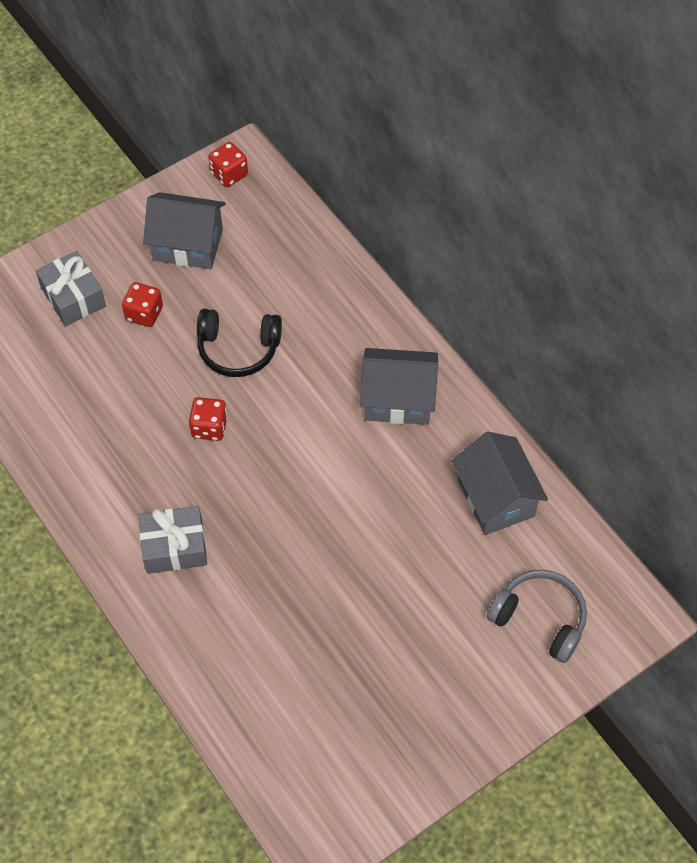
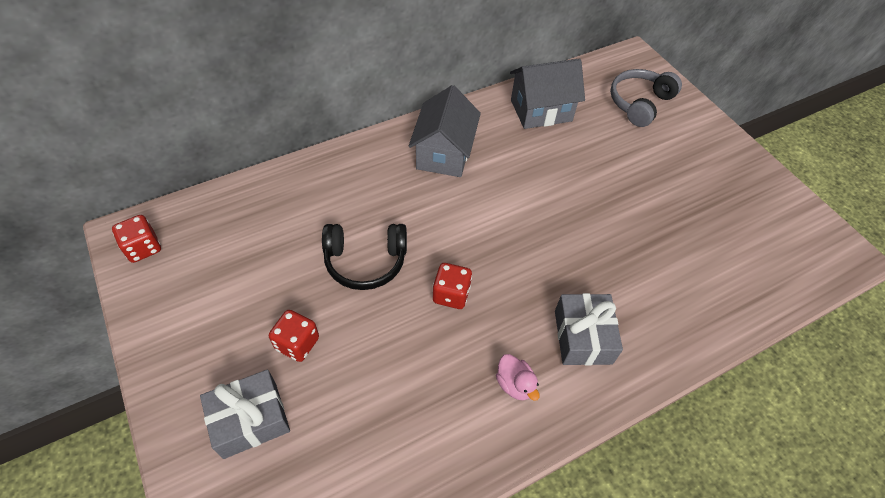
camera: 85 degrees left, 5 degrees down
grey house [143,192,225,269] -> none
black headphones [197,309,282,377] -> black headphones turned 75 degrees clockwise [322,224,407,290]
none -> pink duck [496,354,540,401]

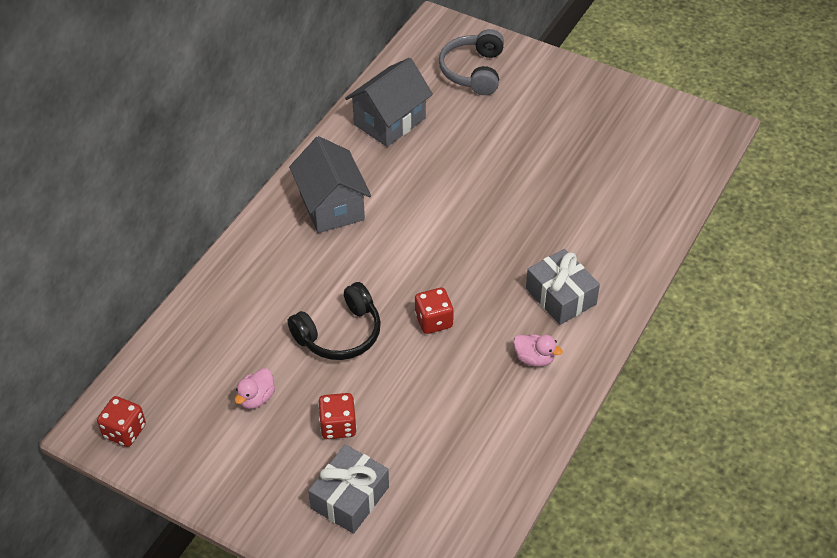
camera: 30 degrees left, 5 degrees down
none -> pink duck [235,368,275,409]

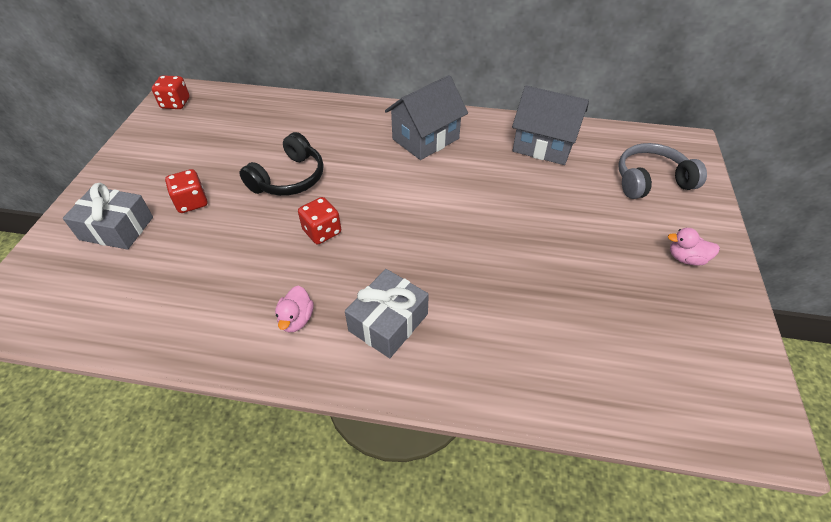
camera: 70 degrees right, 0 degrees up
pink duck [235,368,275,409] -> pink duck moved to [668,228,720,266]
black headphones [288,282,381,360] -> black headphones turned 90 degrees counterclockwise [239,132,324,196]

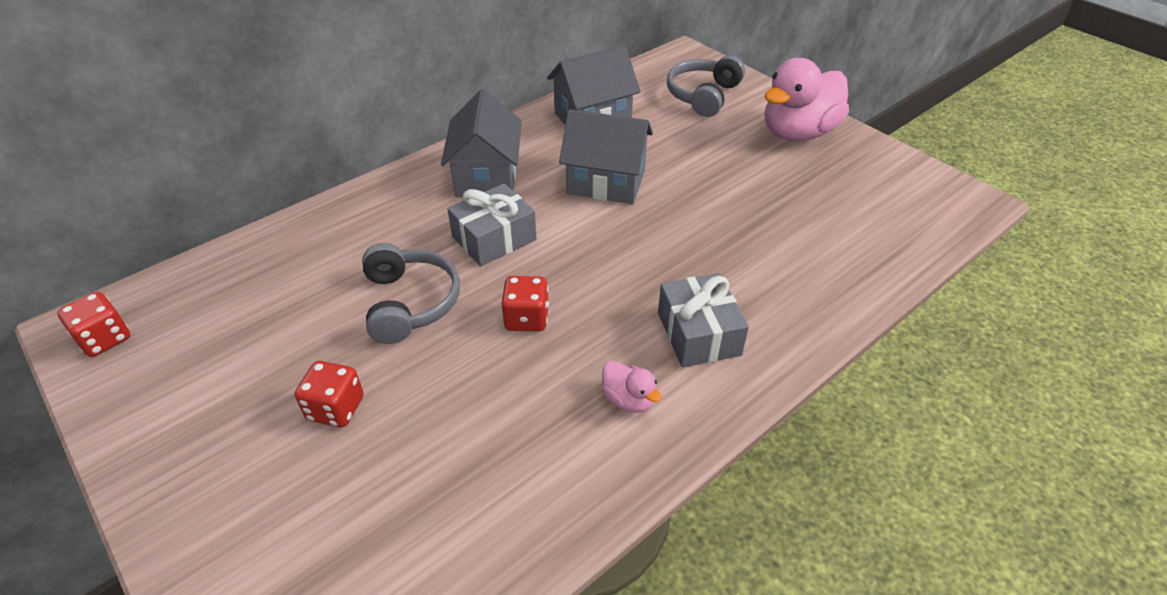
camera: 50 degrees left, 5 degrees down
grey gift [63,183,153,250] -> grey gift moved to [447,184,537,266]
black headphones [239,132,324,196] -> grey headphones [362,243,460,344]
pink duck [668,228,720,266] -> pink duck [764,58,849,141], size x2.27
none -> grey house [559,109,653,204]

